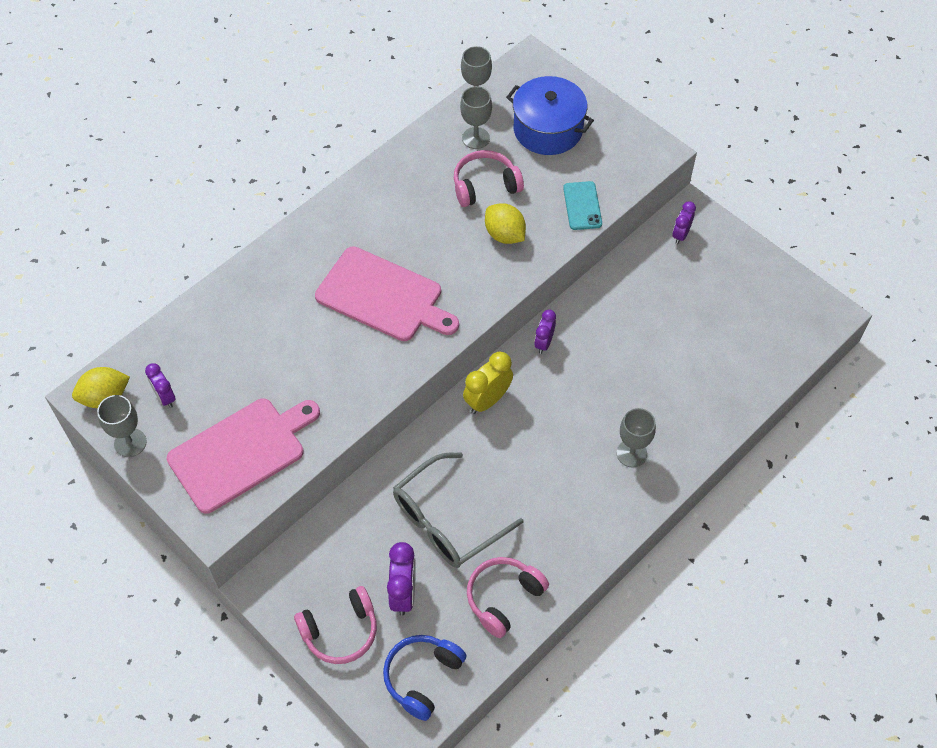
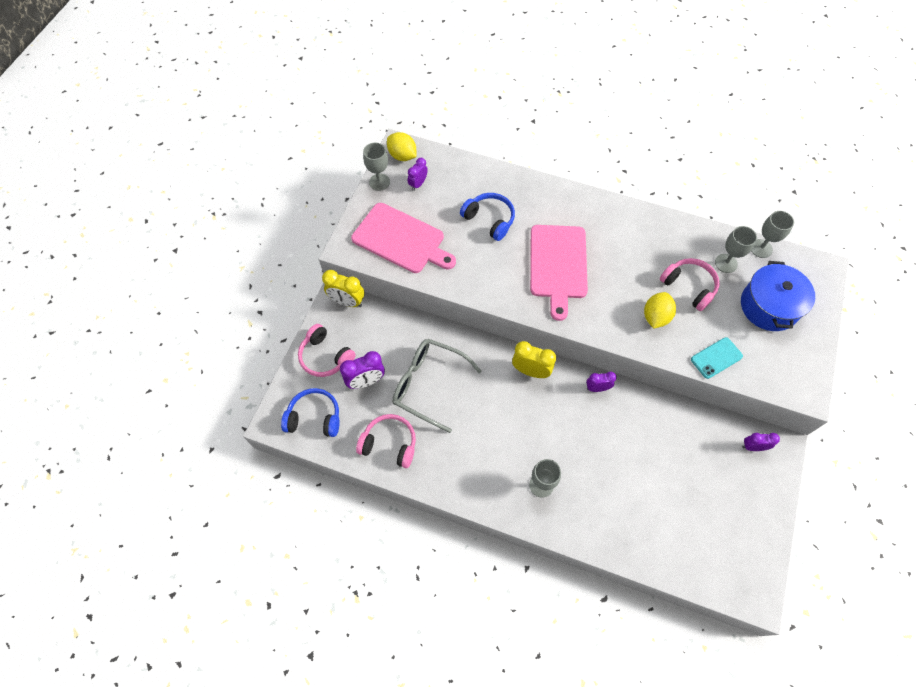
camera: 65 degrees right, 5 degrees up
none -> yellow clock [322,270,364,307]
none -> blue headphones [460,193,515,241]

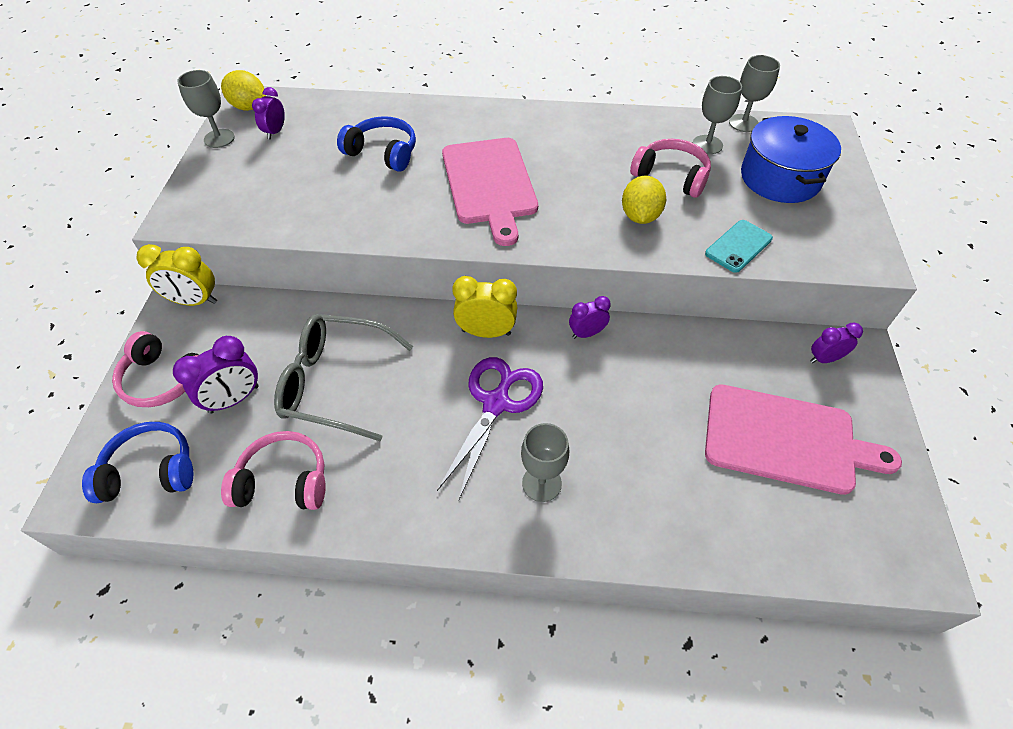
camera: 15 degrees left, 10 degrees down
pink cutting board [351,203,456,273] -> pink cutting board moved to [705,384,902,495]
none -> purple scissors [437,357,543,499]

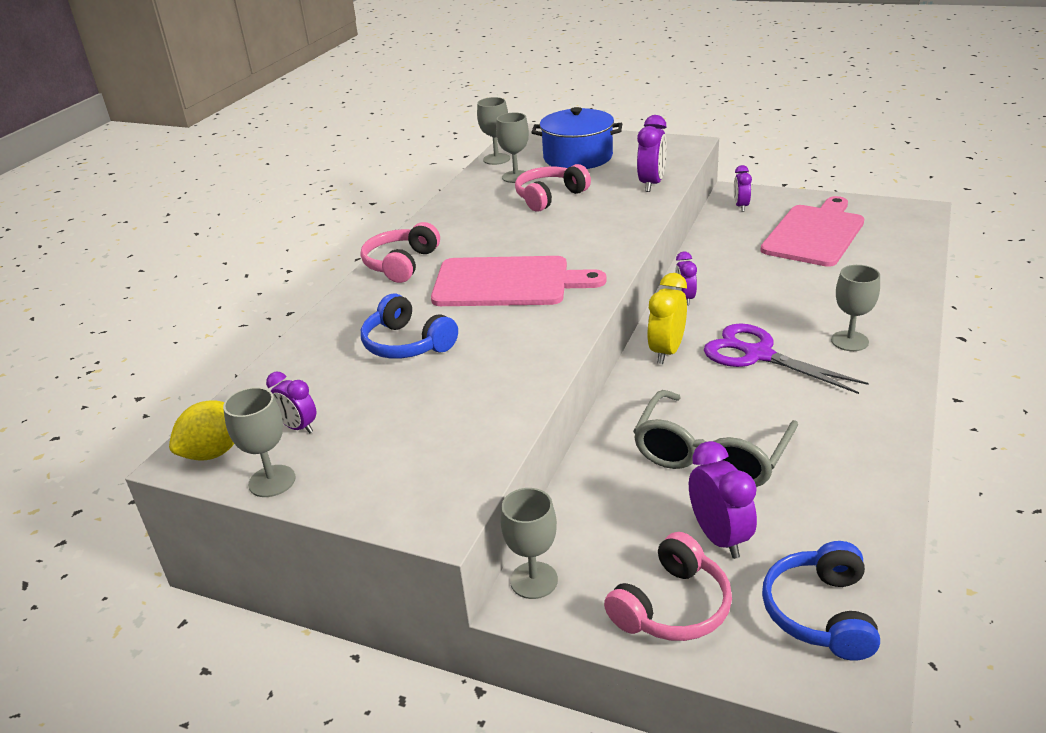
camera: 70 degrees left, 20 degrees down
yellow clock [136,244,217,306] -> grey goblet [501,488,558,599]
pink headphones [221,431,326,510] -> pink headphones moved to [361,222,440,283]
blue headphones [337,116,416,172] -> blue headphones turned 90 degrees counterclockwise [361,293,458,359]
yellow lemon [622,176,666,224] -> none
turquoise phone [705,220,773,273] -> purple clock [637,115,667,192]

